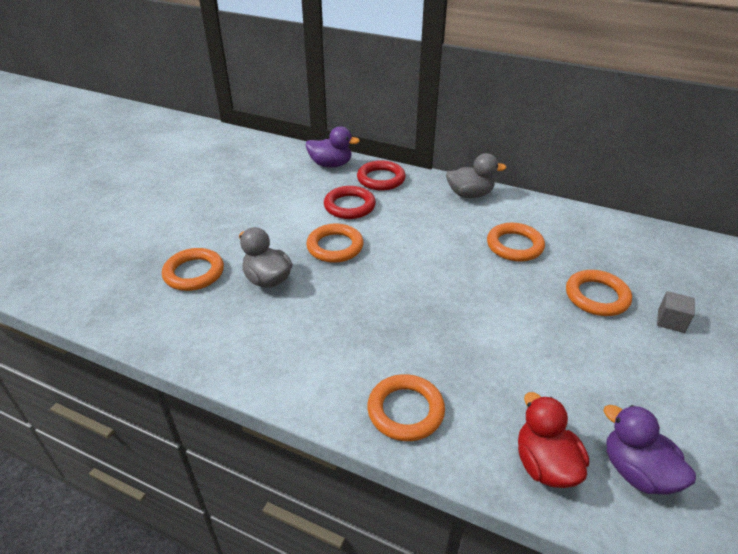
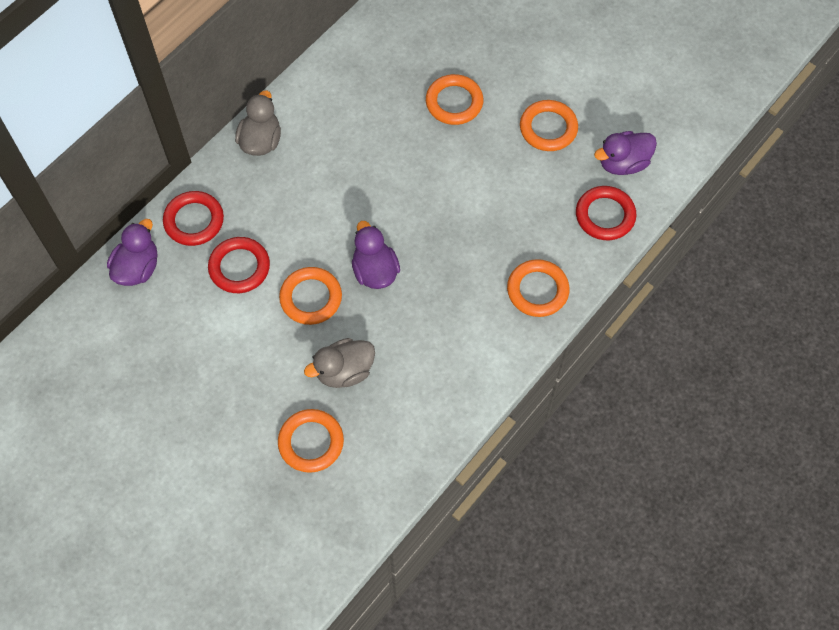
camera: 75 degrees left, 25 degrees up
orange ring [487,223,545,262] -> orange ring moved to [520,100,578,151]
red duck [518,392,589,488] -> red ring [576,186,636,240]
grey cube [657,291,695,333] -> none
none -> purple duck [352,221,400,289]

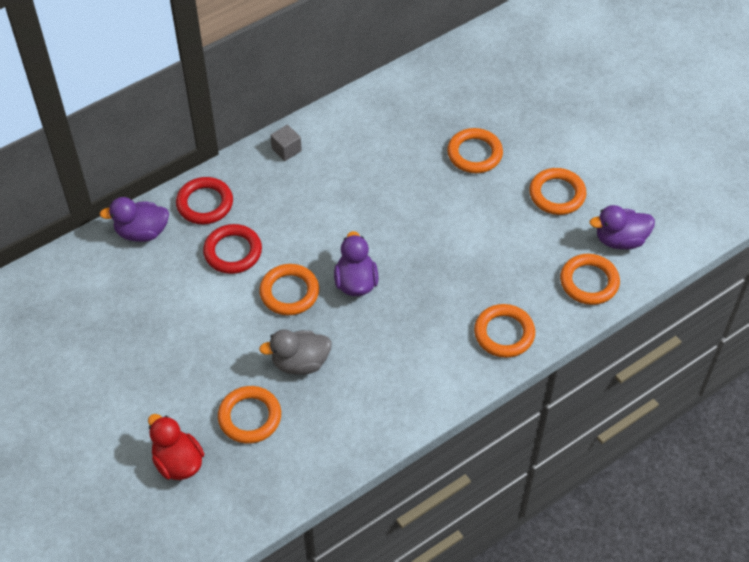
camera: 15 degrees right, 10 degrees down
purple duck [107,219,157,286] -> purple duck turned 135 degrees counterclockwise [100,197,169,242]
grey duck [235,90,281,156] -> grey cube [270,125,302,161]
red ring [576,186,636,240] -> orange ring [560,254,620,305]
none -> red duck [148,414,204,480]

